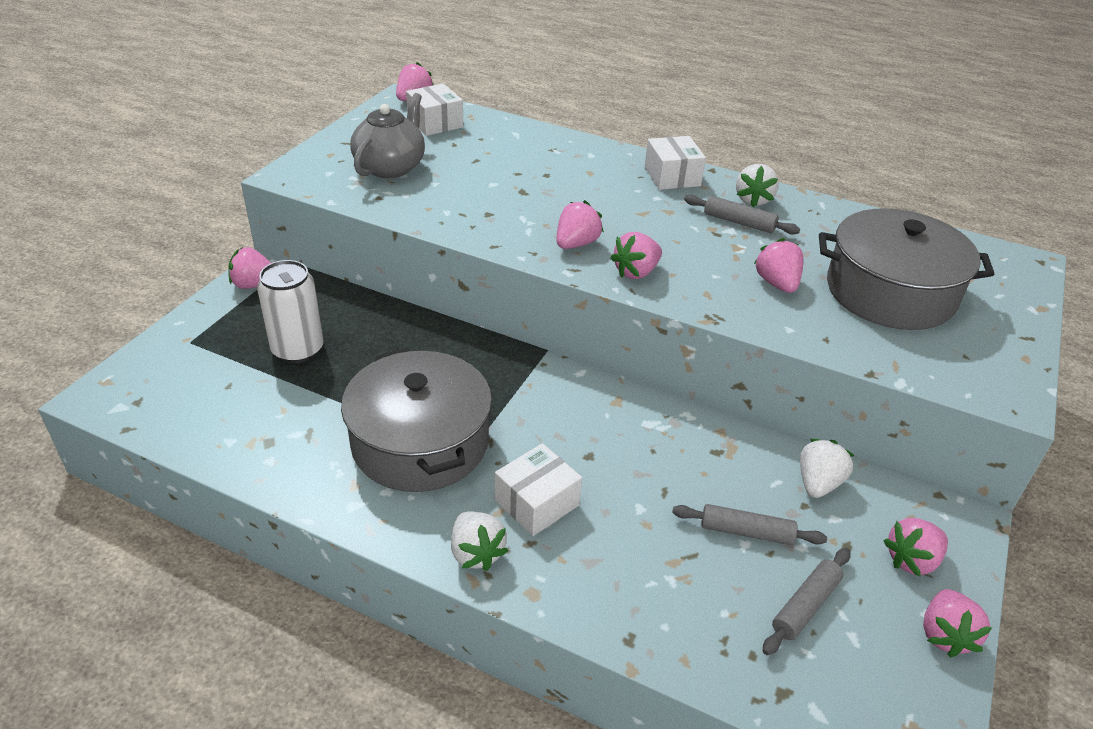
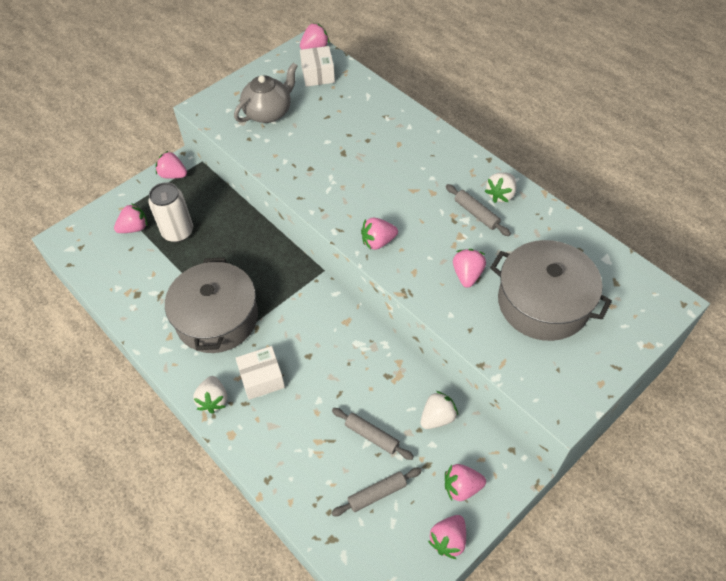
camera: 25 degrees right, 15 degrees up
pink strawberry [557,200,604,249] -> pink strawberry moved to [114,203,147,233]
white box [644,136,706,190] -> none

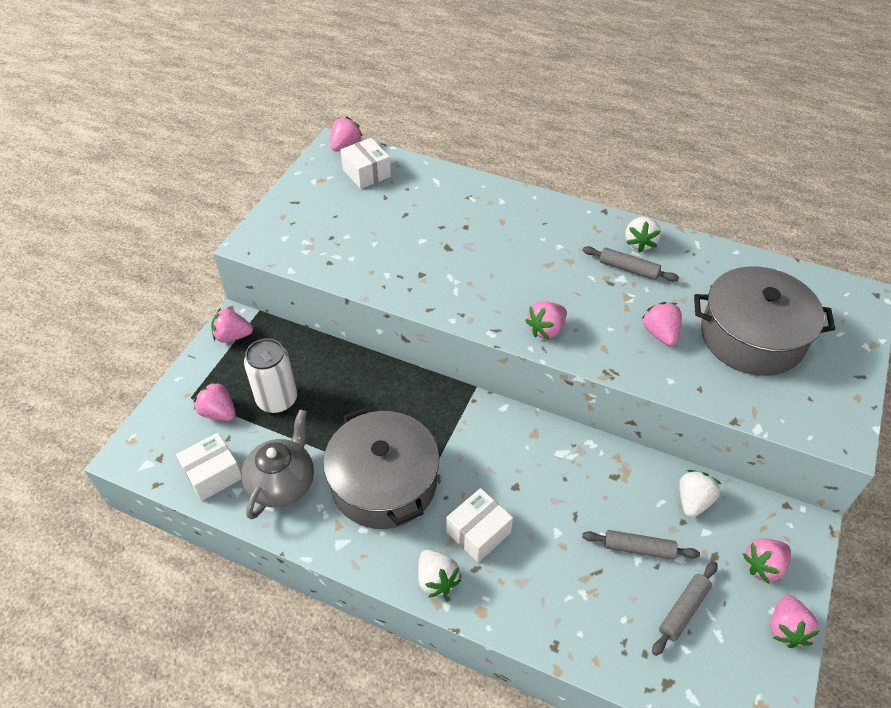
camera: 25 degrees left, 5 degrees down
pink strawberry [114,203,147,233] -> pink strawberry turned 90 degrees counterclockwise [194,381,236,421]
grey teapot [234,63,298,123] -> grey teapot moved to [241,409,314,520]
none -> white box [176,433,241,501]

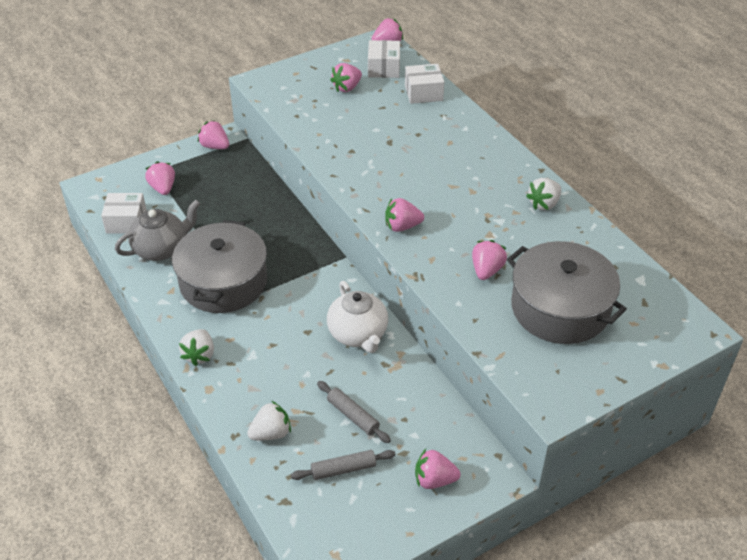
camera: 35 degrees right, 5 degrees down
white can [244,338,297,413] -> none
white box [446,488,513,562] -> white box moved to [405,64,444,104]
grey rolling pin [583,246,679,282] -> none
white strawberry [679,470,721,518] -> white strawberry moved to [247,401,291,440]
pink strawberry [770,595,820,648] -> pink strawberry moved to [330,63,362,92]
none -> white teapot [327,281,388,353]

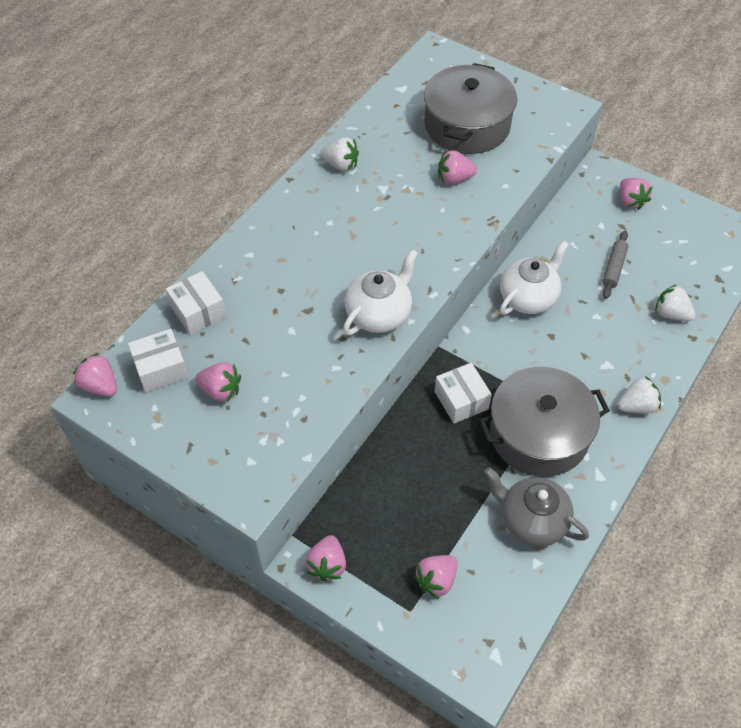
camera: 115 degrees left, 10 degrees up
white box [101,193,147,234] -> white box moved to [435,363,492,423]
grey rolling pin [291,450,396,480] -> none
pink strawberry [385,198,424,232] -> none
none -> white teapot [343,249,418,335]

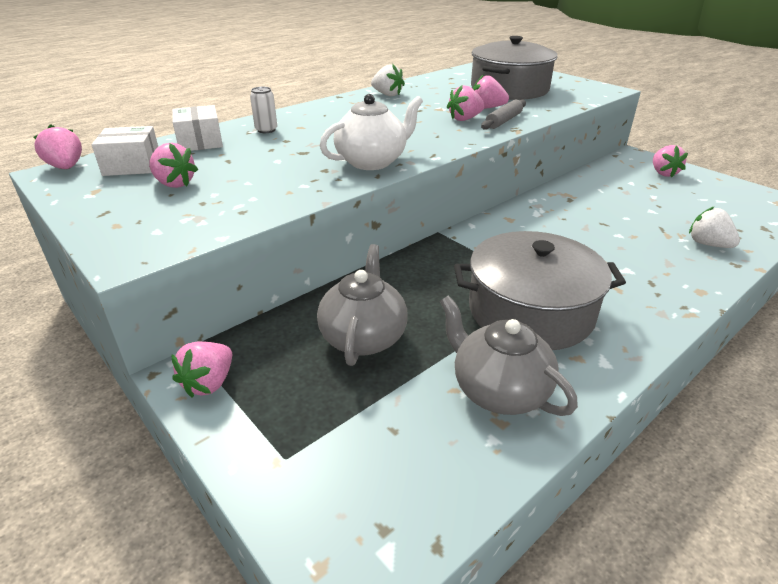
camera: 15 degrees right, 20 degrees down
pink strawberry [413,555,458,599] -> pink strawberry moved to [447,85,485,121]
white box [435,363,492,423] -> none
white teapot [500,240,568,315] -> none
grey rolling pin [603,231,628,299] -> grey rolling pin moved to [481,100,526,130]
white strawberry [618,376,661,413] -> none
none -> white can [250,87,277,133]
none -> grey teapot [317,244,408,366]

